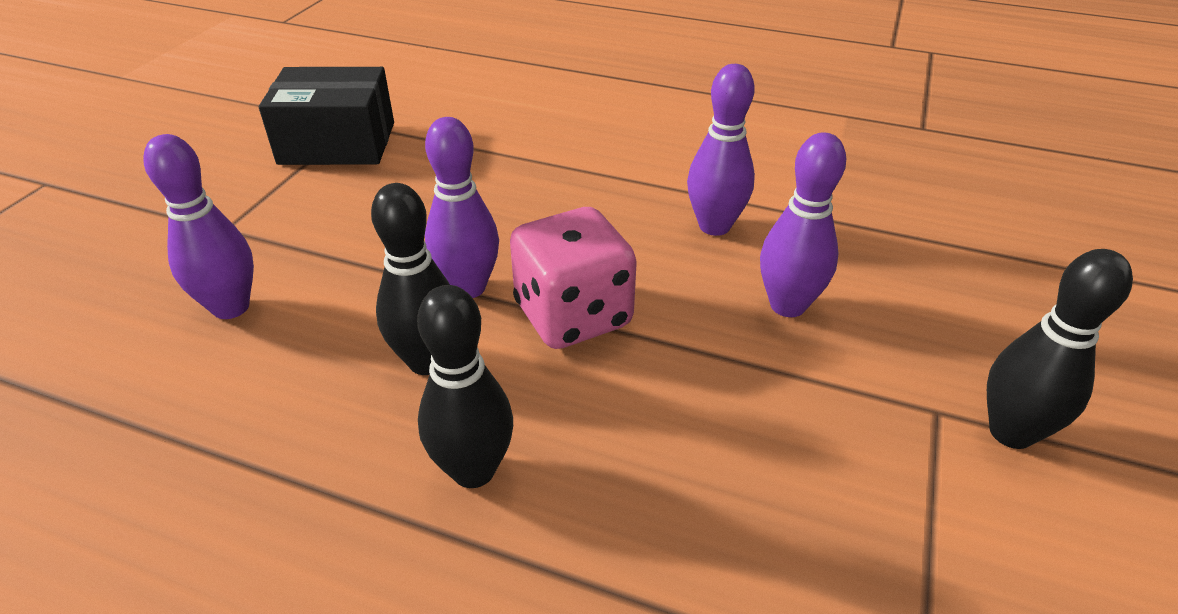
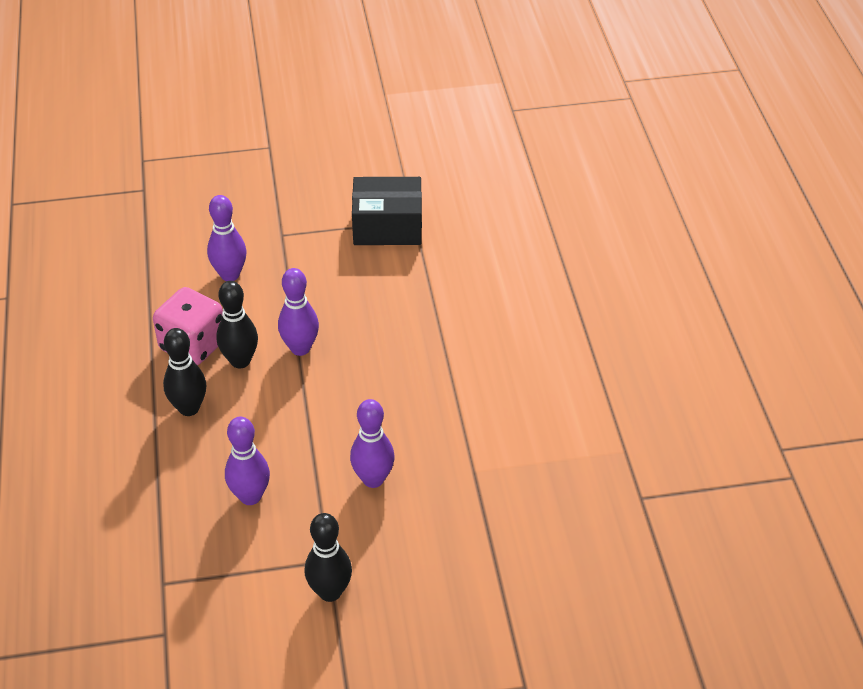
camera: 60 degrees right, 5 degrees up
black box [259,67,394,165] -> black box turned 60 degrees counterclockwise [352,177,422,245]
pink dice [510,207,637,349] -> pink dice moved to [153,287,223,365]
purple bowling pin [687,64,755,236] -> purple bowling pin moved to [225,417,270,505]

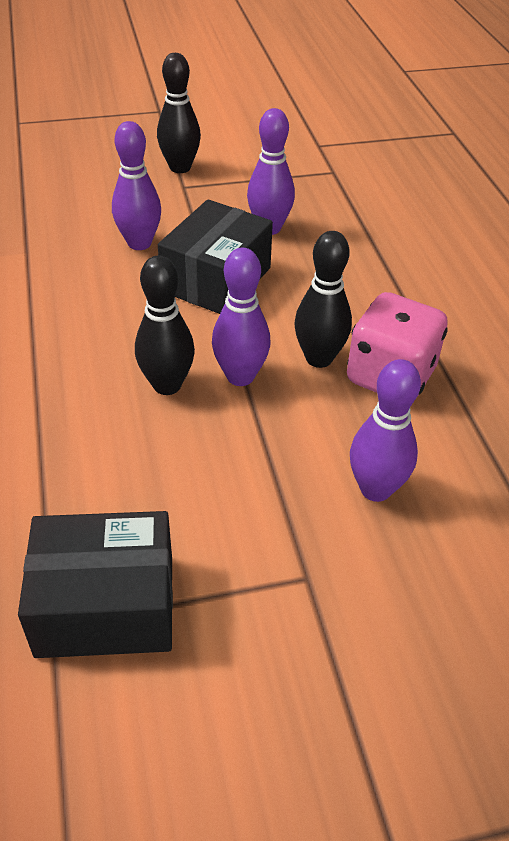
camera: 175 degrees right, 0 degrees up
black bowling pin [163,328,206,416] -> black bowling pin moved to [135,255,195,395]
none -> black box [158,199,273,314]

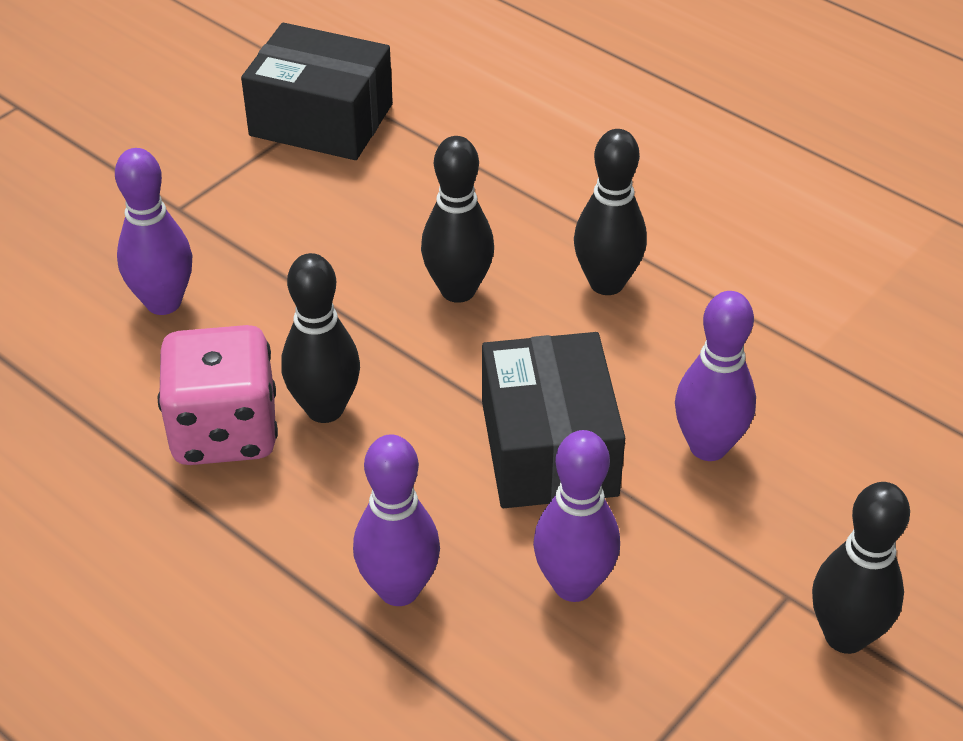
camera: 145 degrees right, 0 degrees up
black box [18,511,173,658] -> black box turned 60 degrees clockwise [241,23,393,160]
purple bowling pin [212,248,271,386] -> purple bowling pin moved to [353,434,440,606]
none -> black bowling pin [574,129,647,295]

